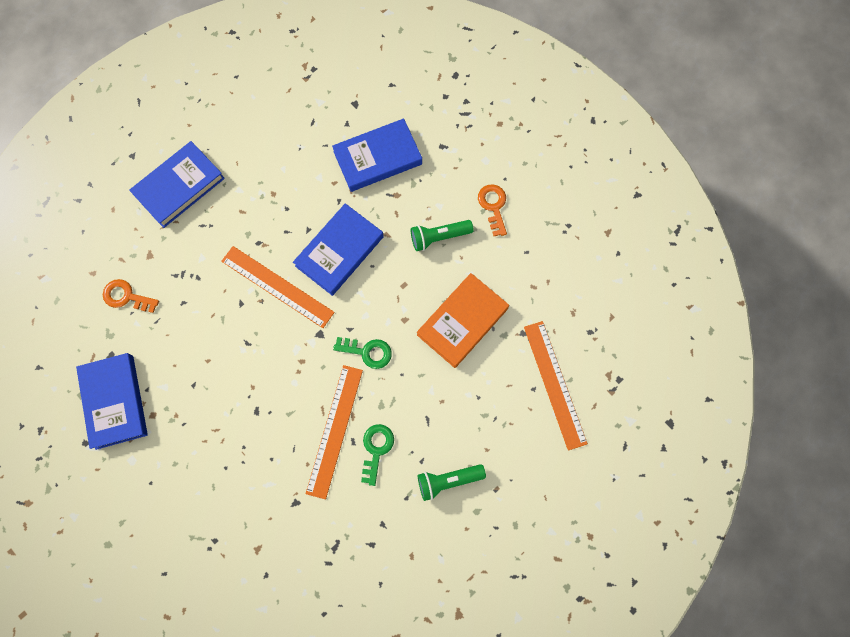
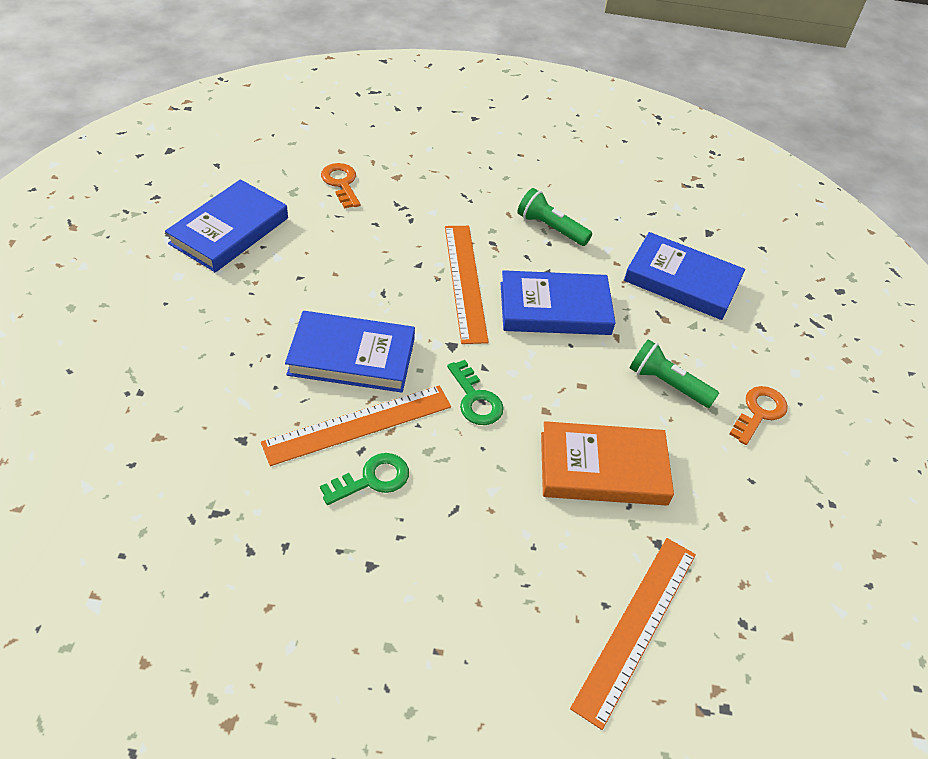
camera: 45 degrees right, 25 degrees down
blue book [129,141,225,228] -> blue book moved to [285,311,415,393]
green flashlight [418,464,486,501] -> green flashlight moved to [518,188,592,246]

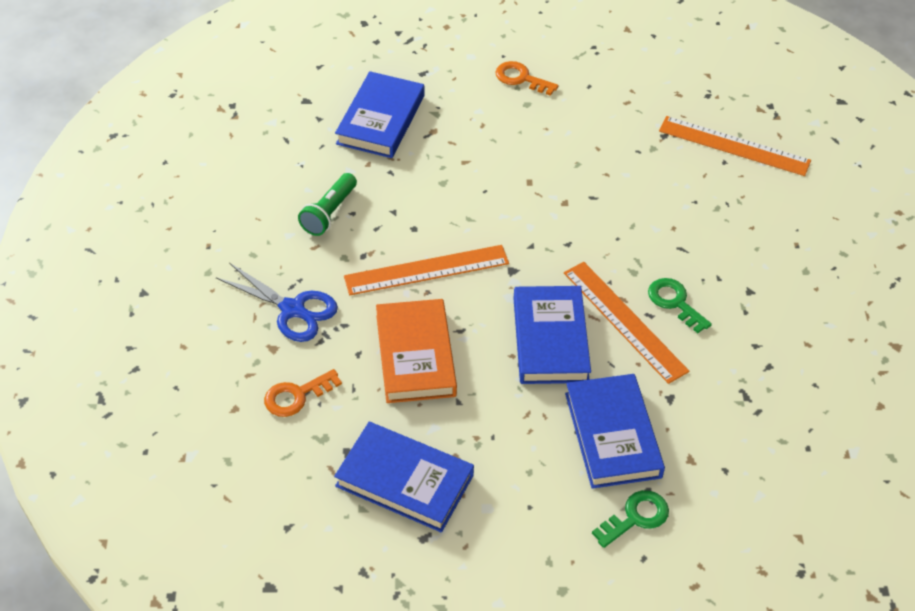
camera: 95 degrees left, 0 degrees up
green key [447,360,504,425] -> green key moved to [592,490,669,548]
blue book [501,270,616,335] -> blue book moved to [565,374,665,489]
orange book [541,421,674,506] -> orange book moved to [376,299,457,403]
green flashlight [630,339,719,408] -> none
none -> blue scissors [216,263,338,342]

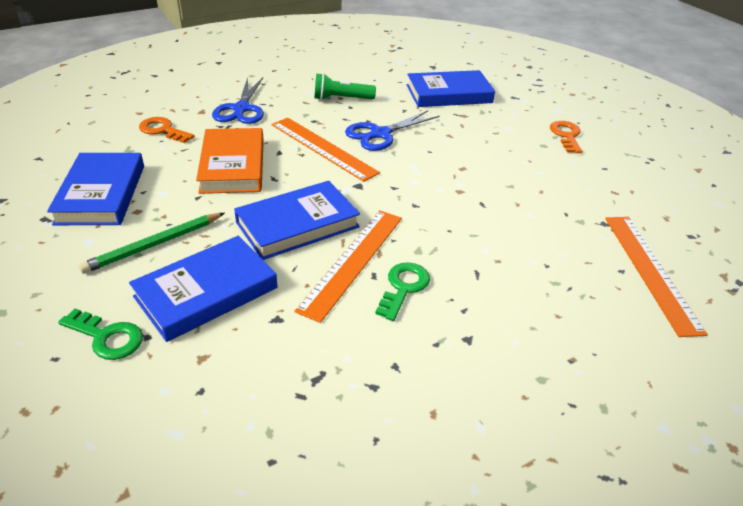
camera: 60 degrees right, 10 degrees down
orange book [376,299,457,403] -> orange book turned 60 degrees counterclockwise [196,128,264,194]
none -> green pencil [78,213,224,274]
none -> blue scissors [345,110,440,151]

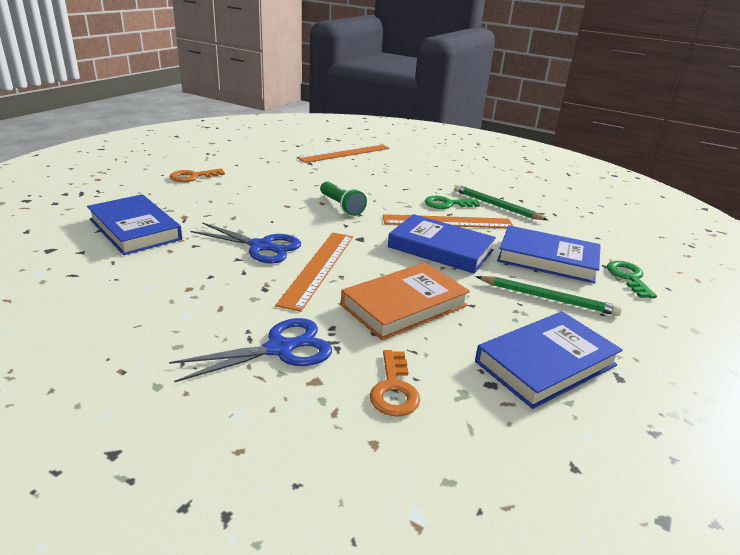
camera: 120 degrees left, 10 degrees down
green flashlight [314,73,376,100] -> green flashlight moved to [320,181,367,216]
none -> green pencil [454,185,548,220]

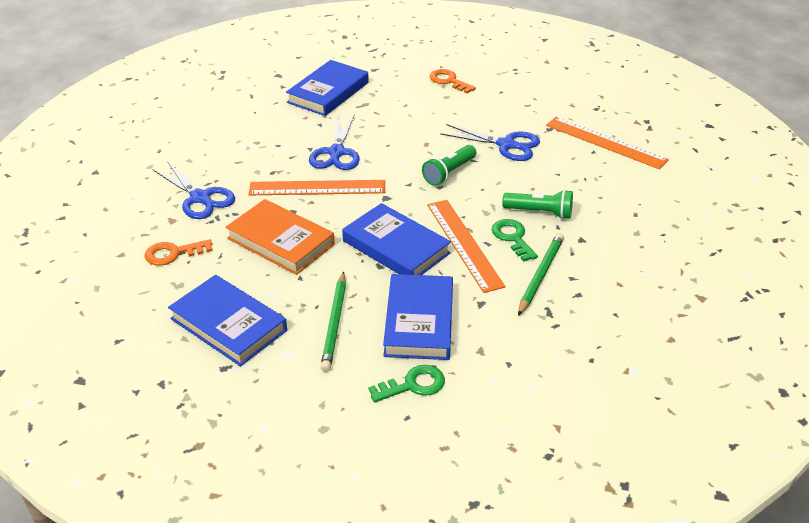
camera: 75 degrees right, 10 degrees up
blue book [388,214,496,274] -> blue book turned 60 degrees counterclockwise [342,203,451,275]
none -> blue scissors [440,124,540,161]
none -> green flashlight [502,190,573,219]

